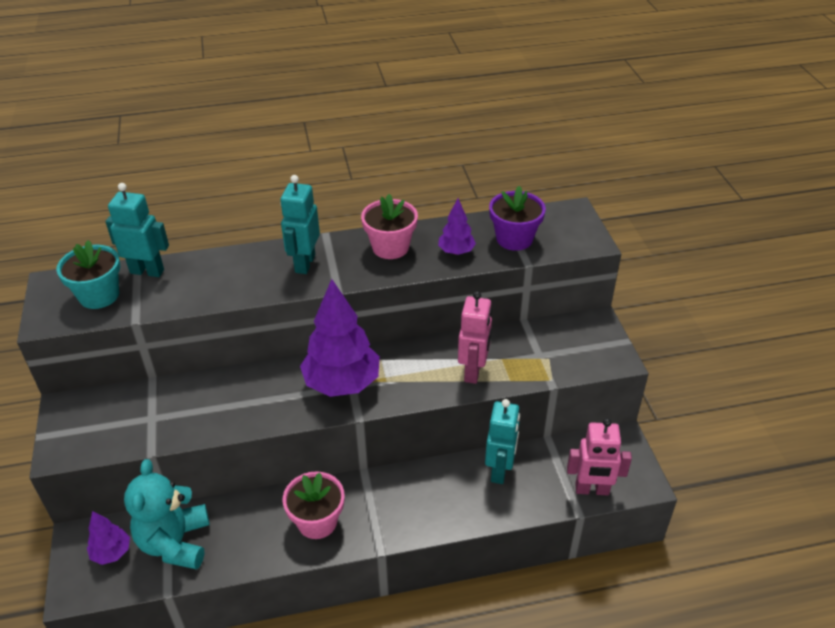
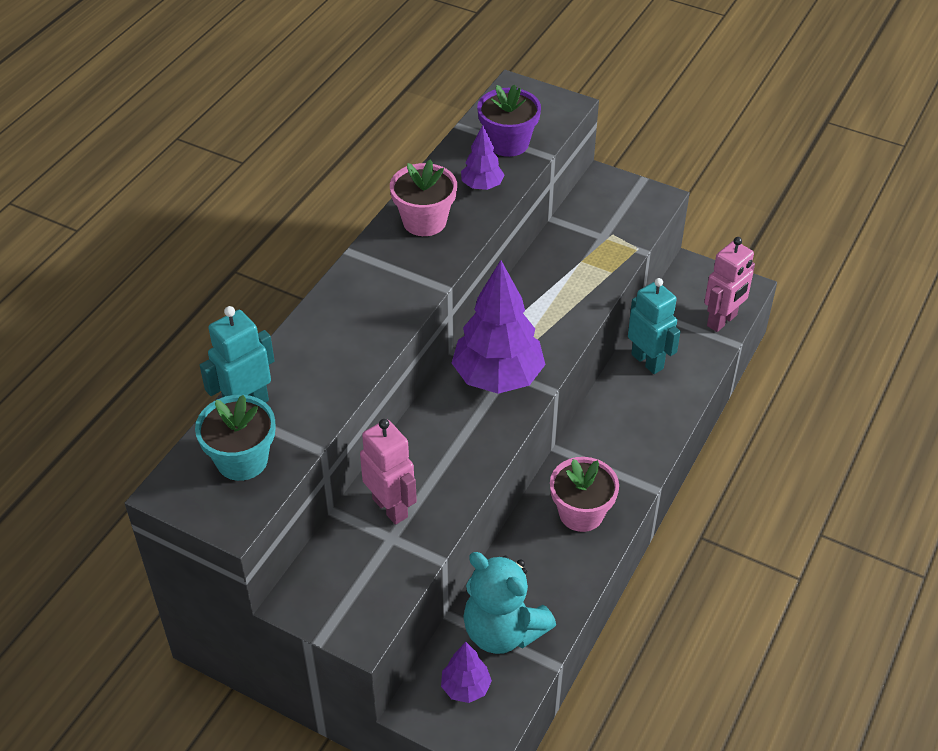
camera: 50 degrees left, 5 degrees up
turquoise robot [280,175,320,274] -> none
pink robot [458,291,492,384] -> pink robot moved to [360,419,417,525]

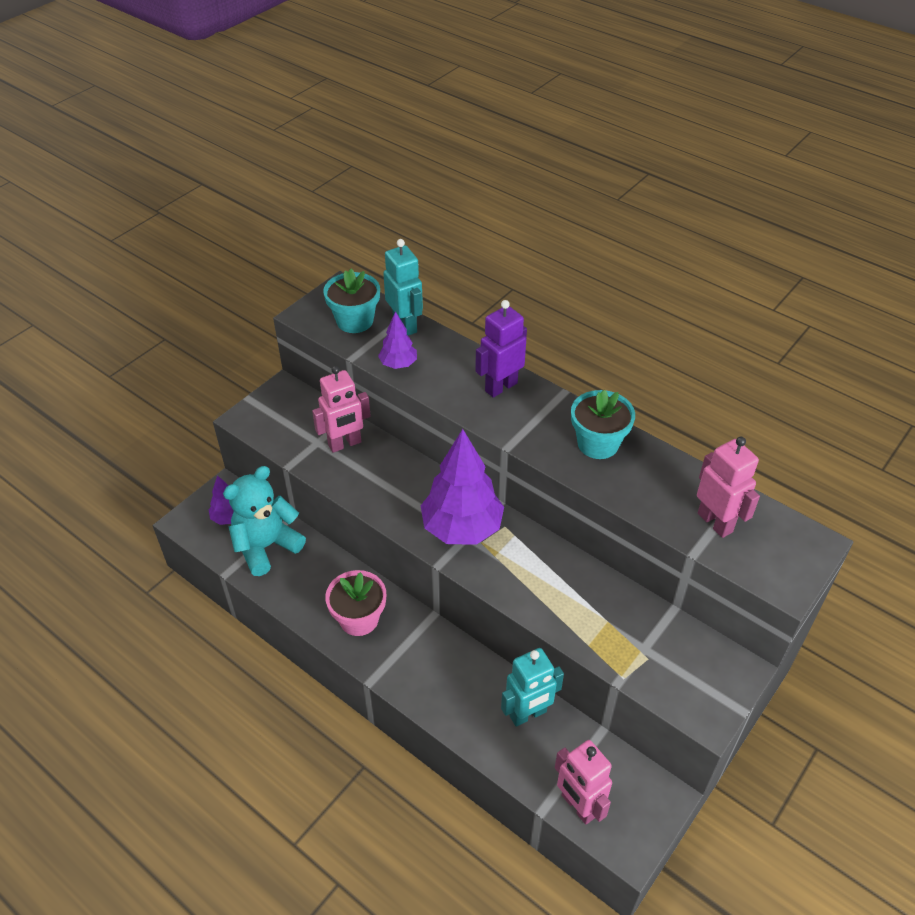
camera: 100 degrees right, 0 degrees up
pink flower pot [390,159,457,236] -> turquoise flower pot [571,390,635,459]
purple tree [461,125,504,190] -> purple tree moved to [378,311,417,369]
purple flower pot [477,84,541,157] -> pink robot [697,437,760,538]
none -> purple robot [475,300,527,398]

